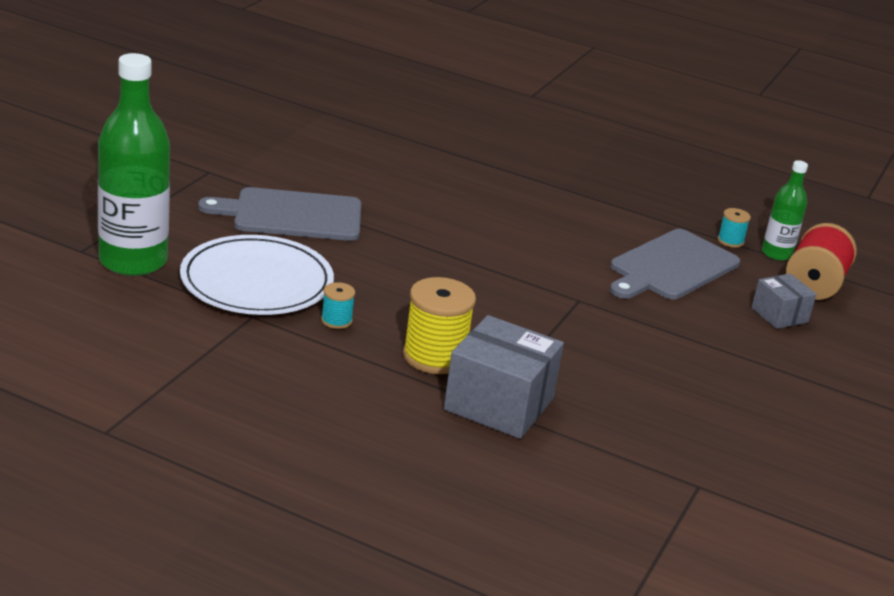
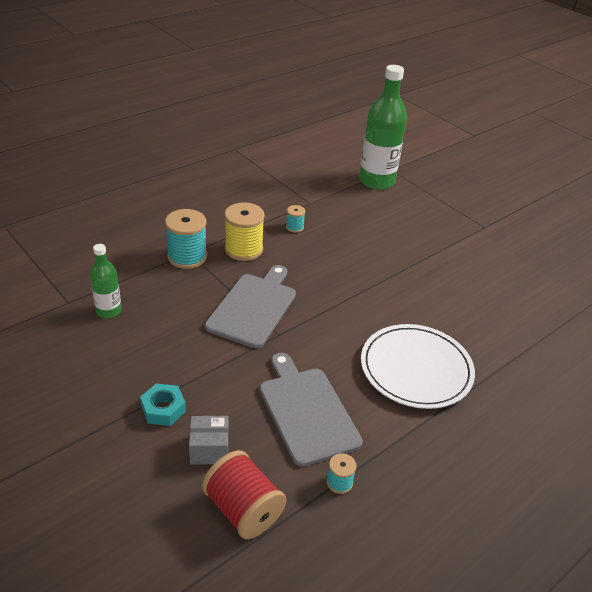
camera: 115 degrees right, 10 degrees up
white plate [180,235,334,315] -> white plate moved to [361,324,475,409]
grey cutting board [198,187,361,241] -> grey cutting board moved to [205,265,296,348]
grey box [444,315,564,439] -> turquoise spool [165,209,207,269]
green bottle [762,160,808,261] -> green bottle moved to [90,244,122,318]
none -> turquoise nut [140,383,186,426]

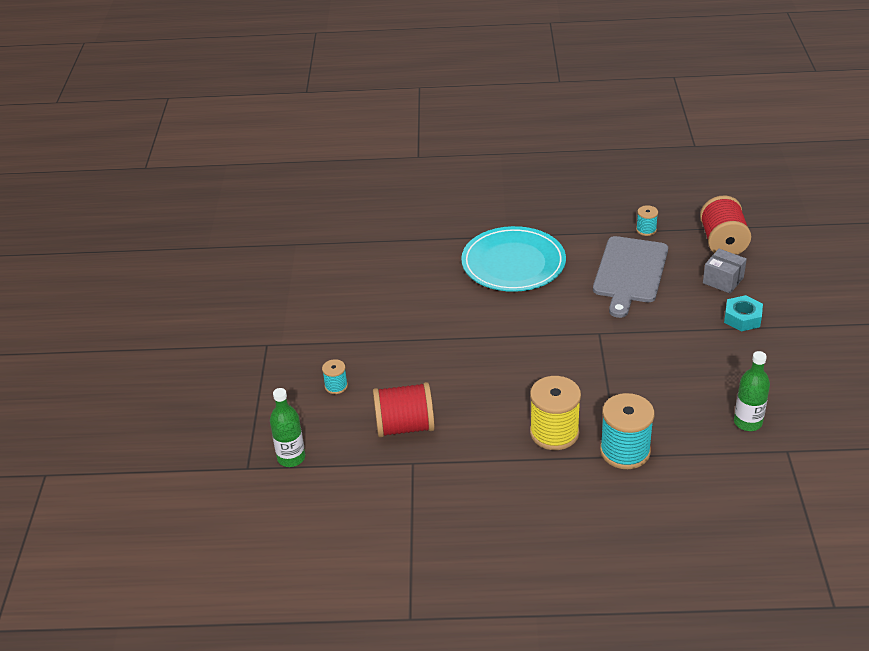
camera: 135 degrees left, 0 degrees up
grey cutting board [205,265,296,348] -> none
turquoise spool [286,205,305,233] -> turquoise spool moved to [322,359,348,394]
green bottle [359,65,407,190] -> green bottle [270,388,305,467], size x0.52
white plate [361,324,475,409] -> turquoise plate [461,226,566,292]
none -> red spool [373,382,435,437]

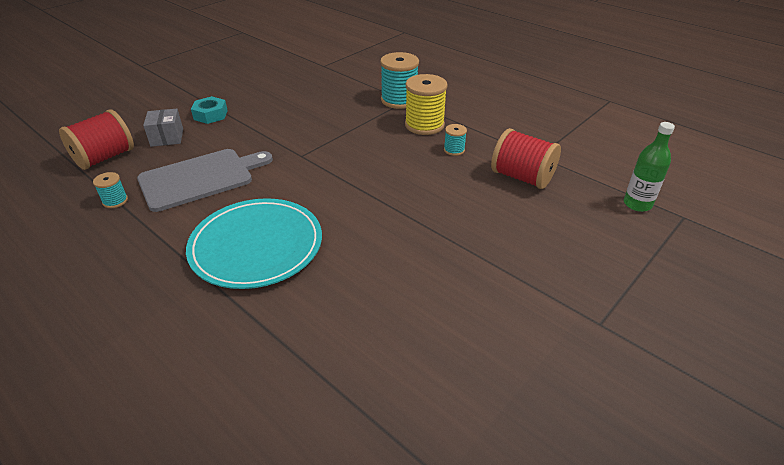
camera: 140 degrees left, 0 degrees up
turquoise spool [322,359,348,394] -> turquoise spool moved to [444,124,467,156]
green bottle [734,351,770,431] -> none

